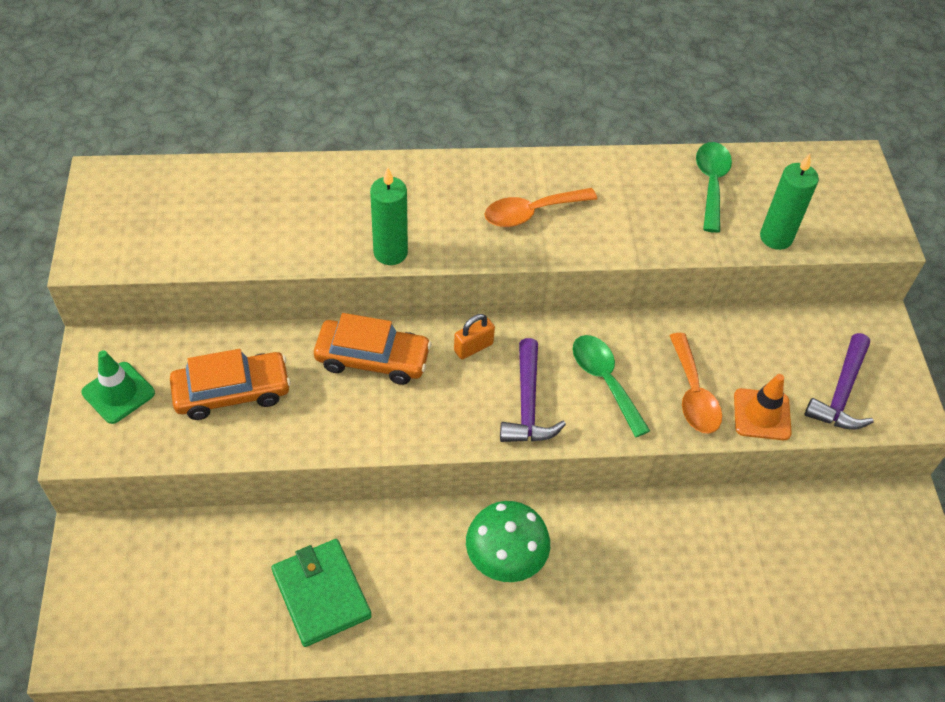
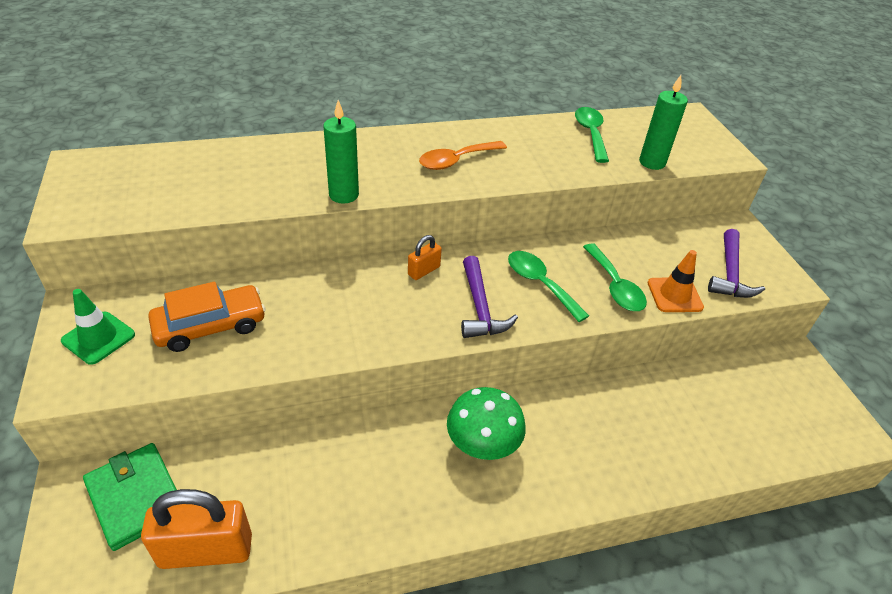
camera: 10 degrees left, 10 degrees down
green wallet [271,539,372,647] -> green wallet moved to [83,443,177,551]
orange car [314,313,432,385] -> none
orange spoon [669,333,722,434] -> green spoon [583,243,647,311]
none -> orange padlock [141,489,252,569]

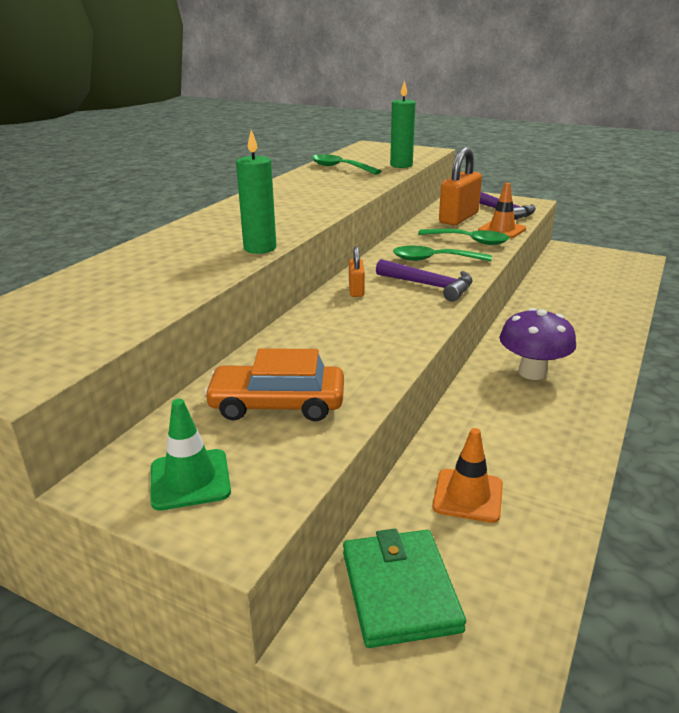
camera: 45 degrees left, 15 degrees down
green wallet [83,443,177,551] -> green wallet turned 75 degrees clockwise [343,529,466,648]
orange padlock [141,489,252,569] -> orange padlock moved to [439,147,482,225]
orange car [148,282,266,352] -> orange car turned 105 degrees counterclockwise [204,348,344,421]
orange spoon [419,141,507,170] -> none
green mushroom [447,387,526,460] -> purple mushroom [499,308,576,380]
none -> orange traffic cone [432,428,503,523]

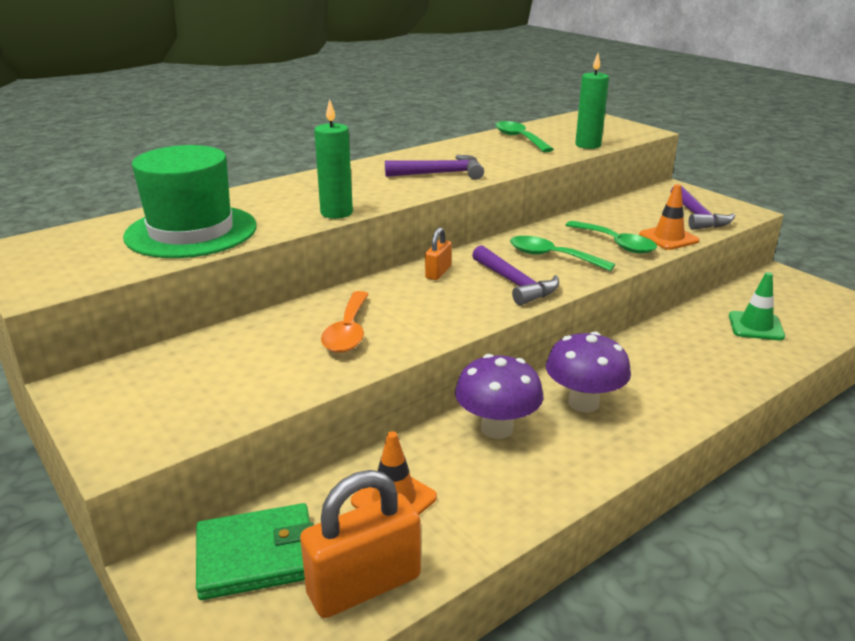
camera: 25 degrees right, 0 degrees up
green traffic cone [150,399,231,511] -> green traffic cone moved to [729,272,785,340]
orange car [204,348,344,421] -> none
green wallet [343,529,466,648] -> green wallet turned 60 degrees clockwise [196,503,314,600]
orange padlock [439,147,482,225] -> orange padlock moved to [300,470,421,618]
none -> green hat [123,145,257,258]
none -> orange spoon [321,291,369,353]
none -> purple hammer [385,155,484,180]
none -> purple mushroom [455,354,543,439]

